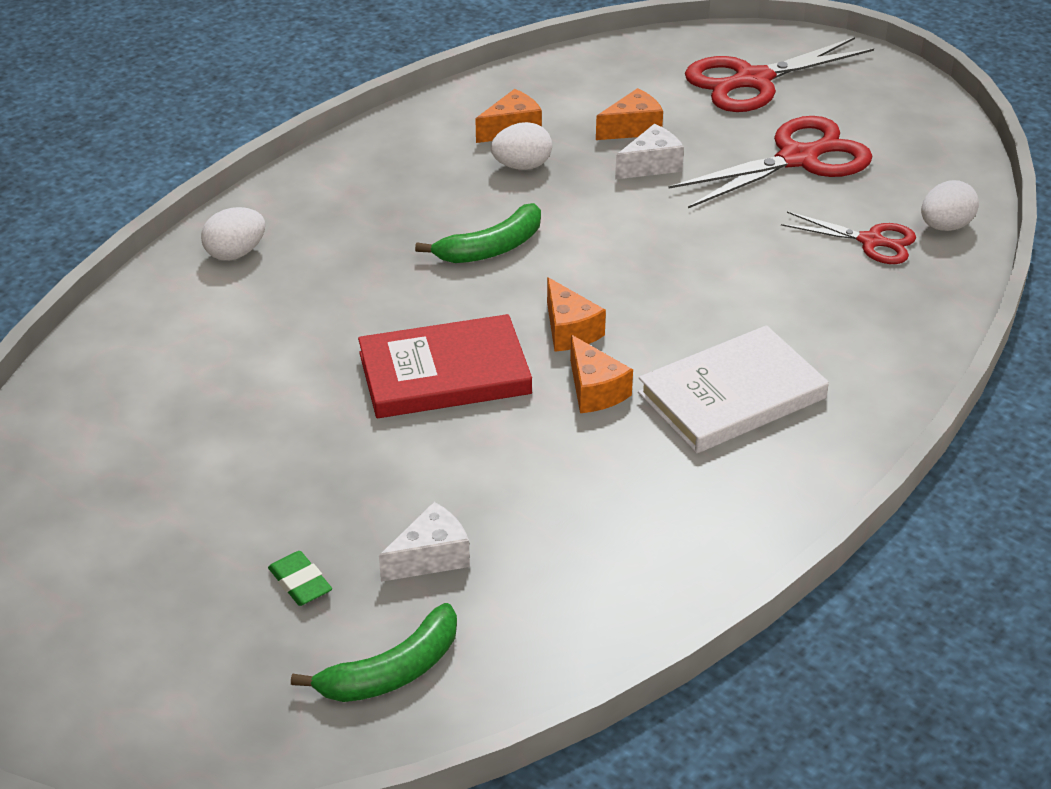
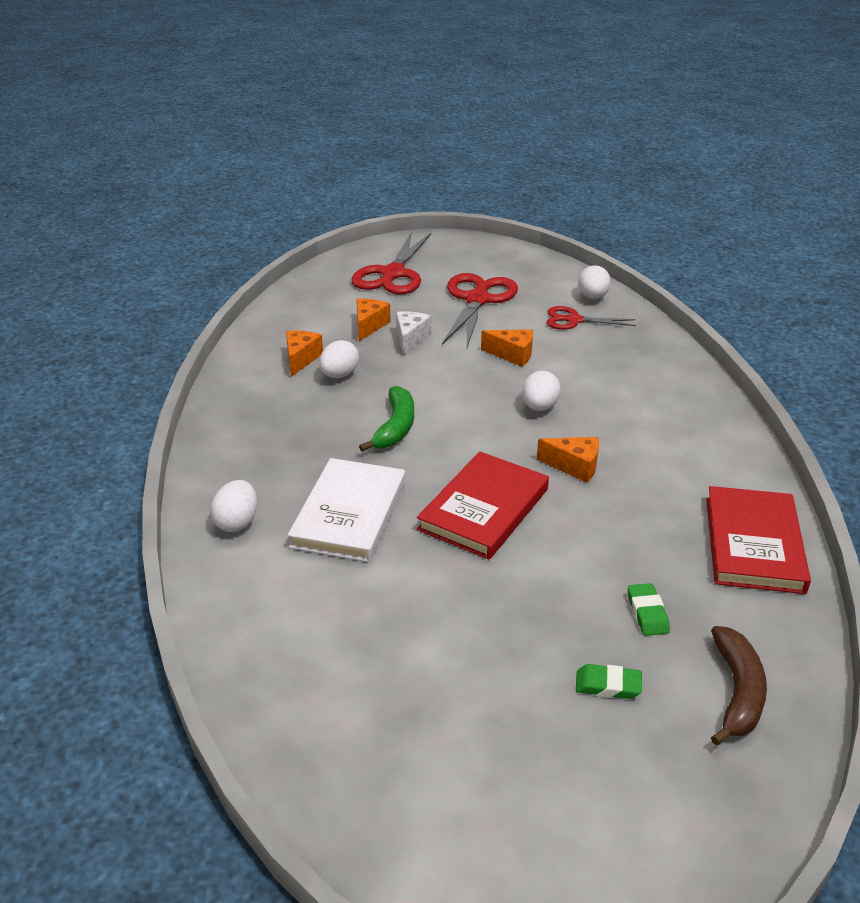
camera: 45 degrees left, 5 degrees down
green banana [291,603,457,702] -> brown banana [711,626,767,745]
white cheese [379,502,470,582] -> green eraser [628,583,670,636]
orange cheese [547,277,606,352] -> orange cheese moved to [481,329,533,367]
white book [638,325,829,454] -> white book moved to [288,458,406,562]
red scissors [781,211,916,264] -> red scissors turned 150 degrees counterclockwise [547,306,636,330]
none -> white egg [522,371,561,411]
none -> red book [706,486,811,594]

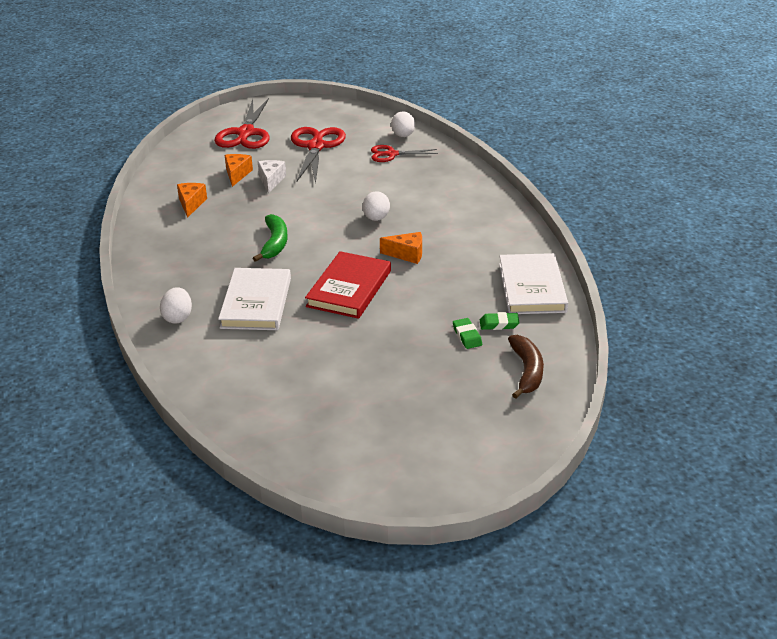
camera: 10 degrees left, 0 degrees up
white egg [319,340,359,378] -> none
orange cheese [481,329,533,367] -> none
green eraser [576,664,642,699] -> green eraser moved to [480,312,520,330]
red book [706,486,811,594] -> white book [499,253,568,314]

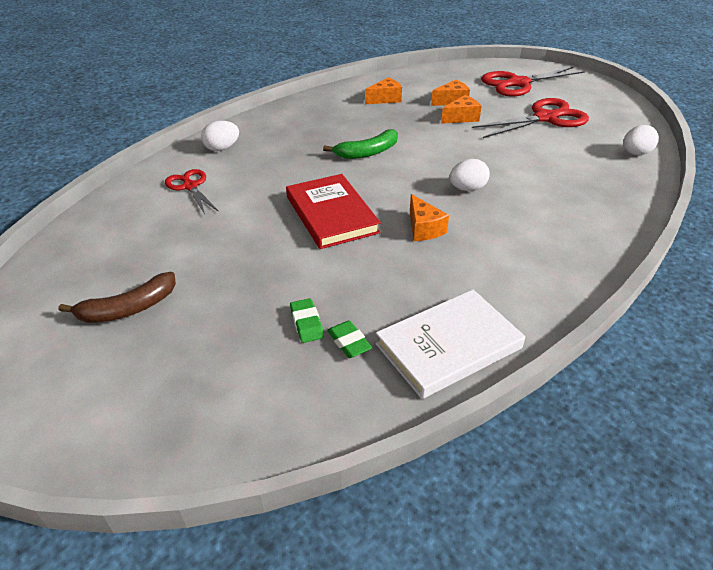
camera: 60 degrees right, 5 degrees up
white book [218,268,291,330] -> none
white cheese [258,160,286,194] -> orange cheese [441,95,482,124]
red book [305,251,391,319] -> red book turned 75 degrees clockwise [286,174,381,249]
red scissors [371,145,438,162] -> red scissors moved to [165,169,219,214]
green eraser [453,318,482,349] -> green eraser turned 60 degrees counterclockwise [290,298,324,343]
brown banana [508,335,544,399] -> brown banana moved to [59,272,176,323]

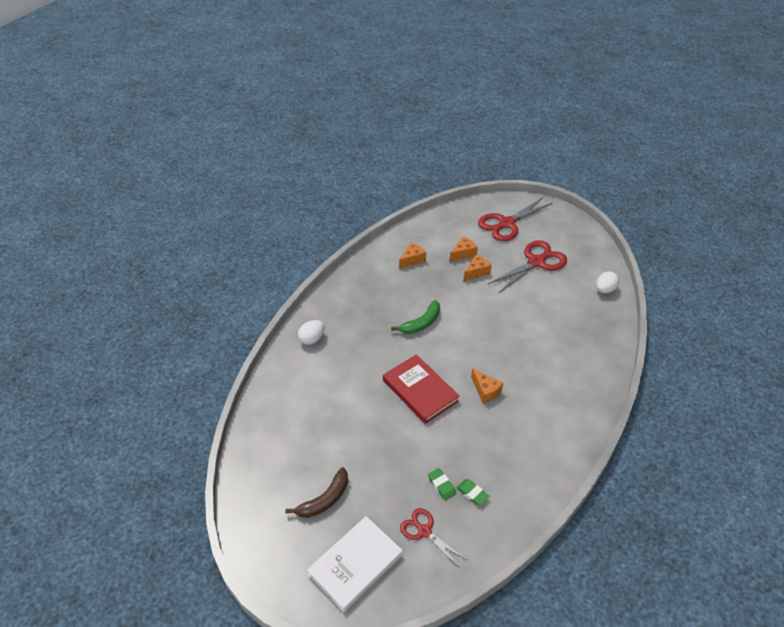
camera: 15 degrees left, 5 degrees up
red scissors [165,169,219,214] -> red scissors moved to [400,508,467,567]
white book [375,290,525,399] -> white book moved to [307,516,403,612]
white egg [450,159,490,191] -> none

